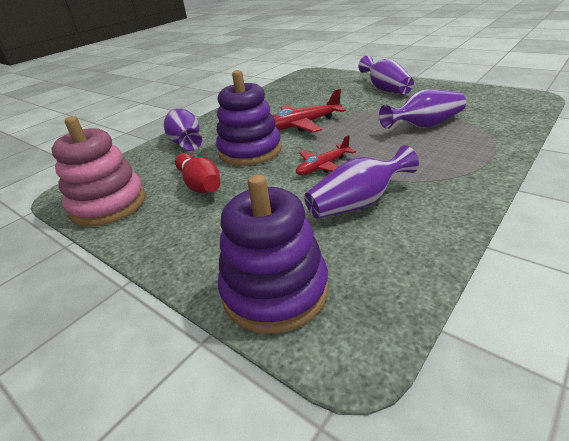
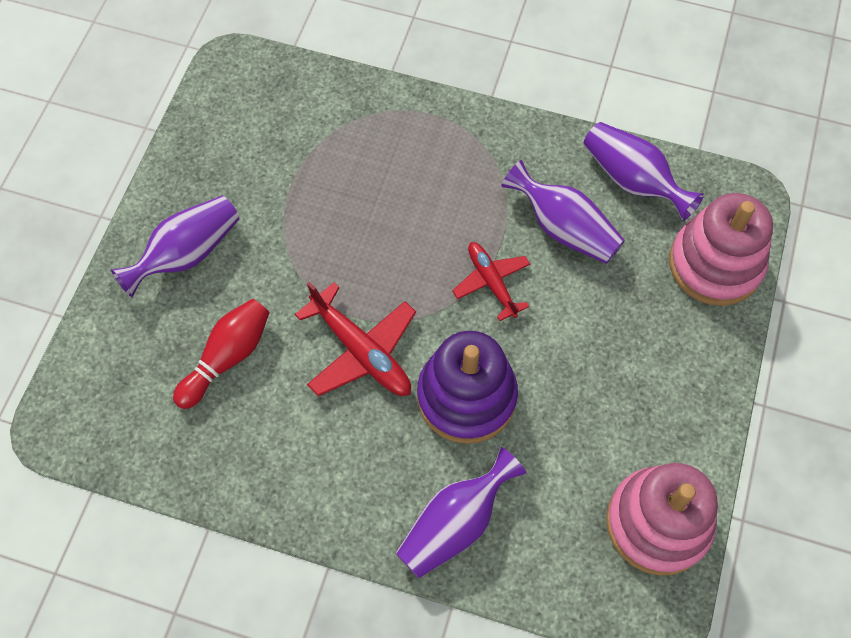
camera: 115 degrees left, 30 degrees up
red bowling pin [175,153,220,193] -> red bowling pin moved to [173,299,270,409]
purple stacking toy [218,175,329,334] -> pink stacking toy [669,193,773,306]
red plane [296,135,356,175] -> red plane turned 150 degrees counterclockwise [452,242,530,321]
purple vase [379,89,466,129] -> purple vase moved to [584,122,704,221]

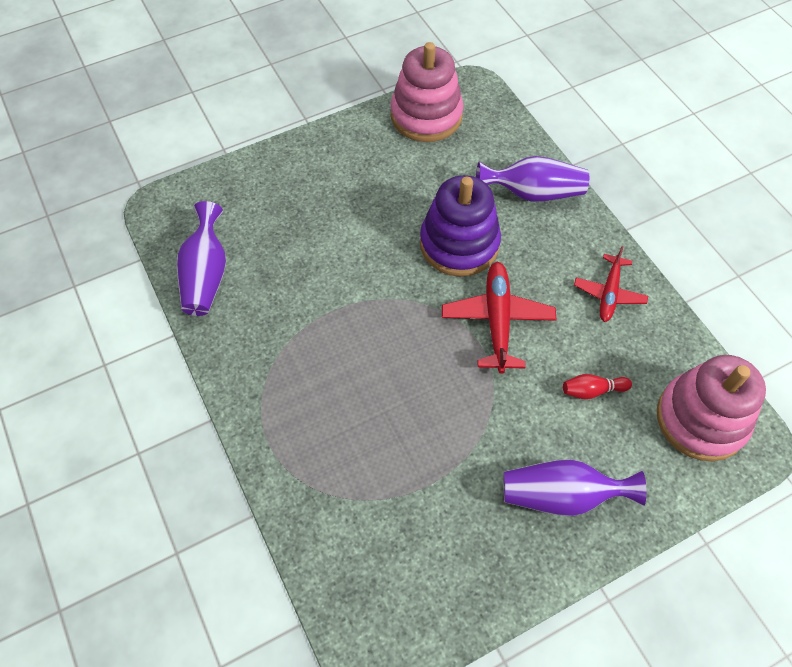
camera: 135 degrees left, 5 degrees down
red bowling pin [173,299,270,409] -> red bowling pin [563,374,632,399], size x0.61
red plane [452,242,530,321] -> red plane moved to [574,246,648,322]
purple vase [501,160,625,264] -> none
pink stacking toy [669,193,773,306] -> pink stacking toy moved to [657,355,766,461]

